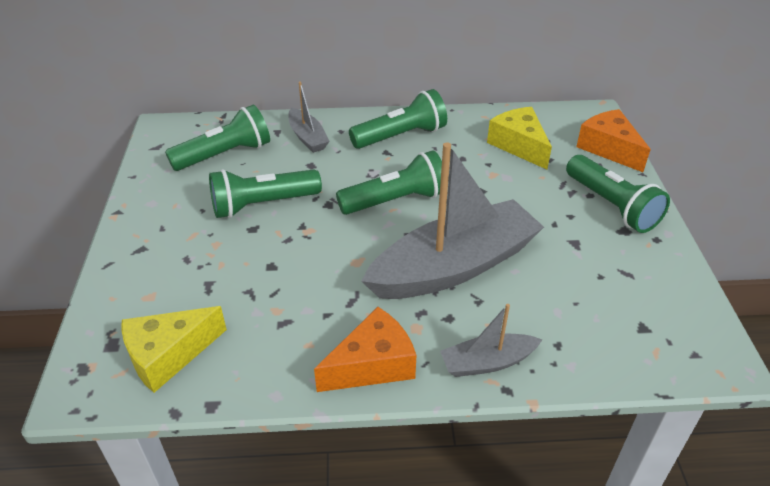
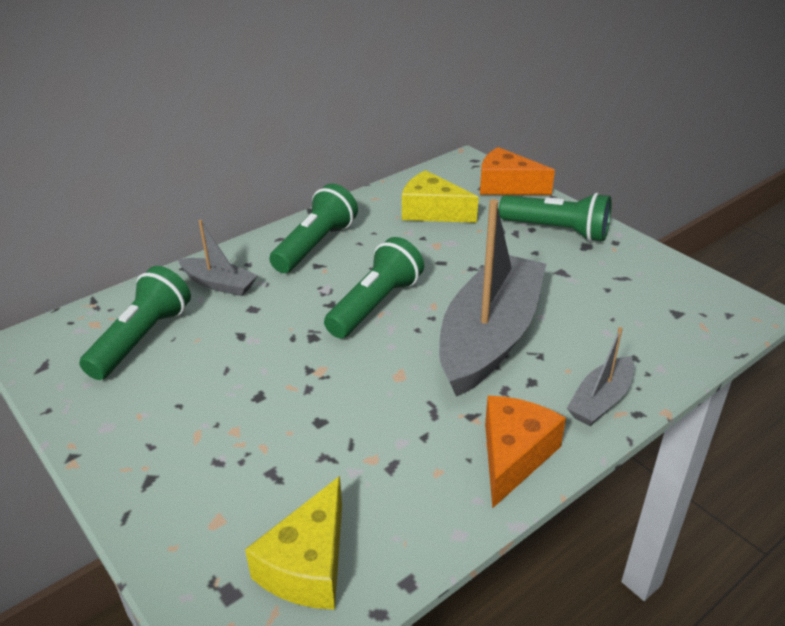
camera: 35 degrees left, 5 degrees down
green flashlight [209,169,322,218] -> none

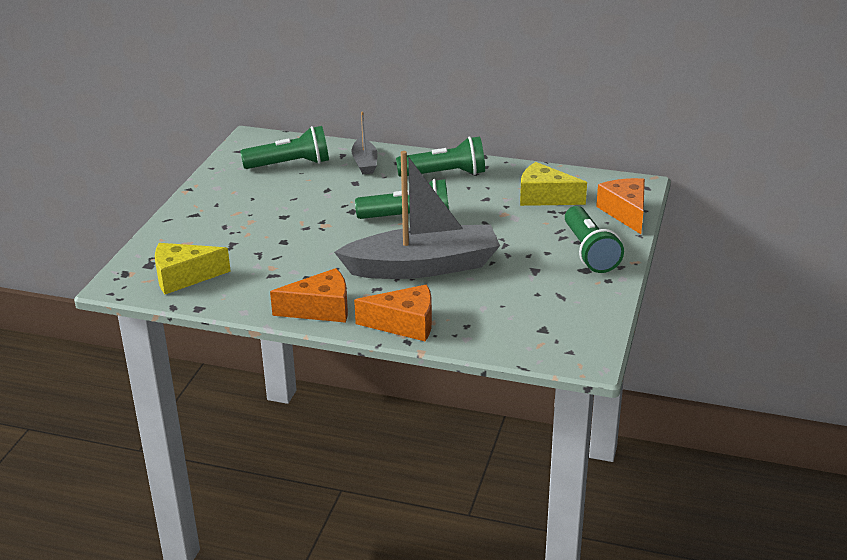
camera: 55 degrees right, 5 degrees down
yellow cheese [402,170,479,223] -> yellow cheese turned 60 degrees counterclockwise [520,162,587,206]
grey boat [567,327,634,426] -> orange cheese [354,285,432,341]

